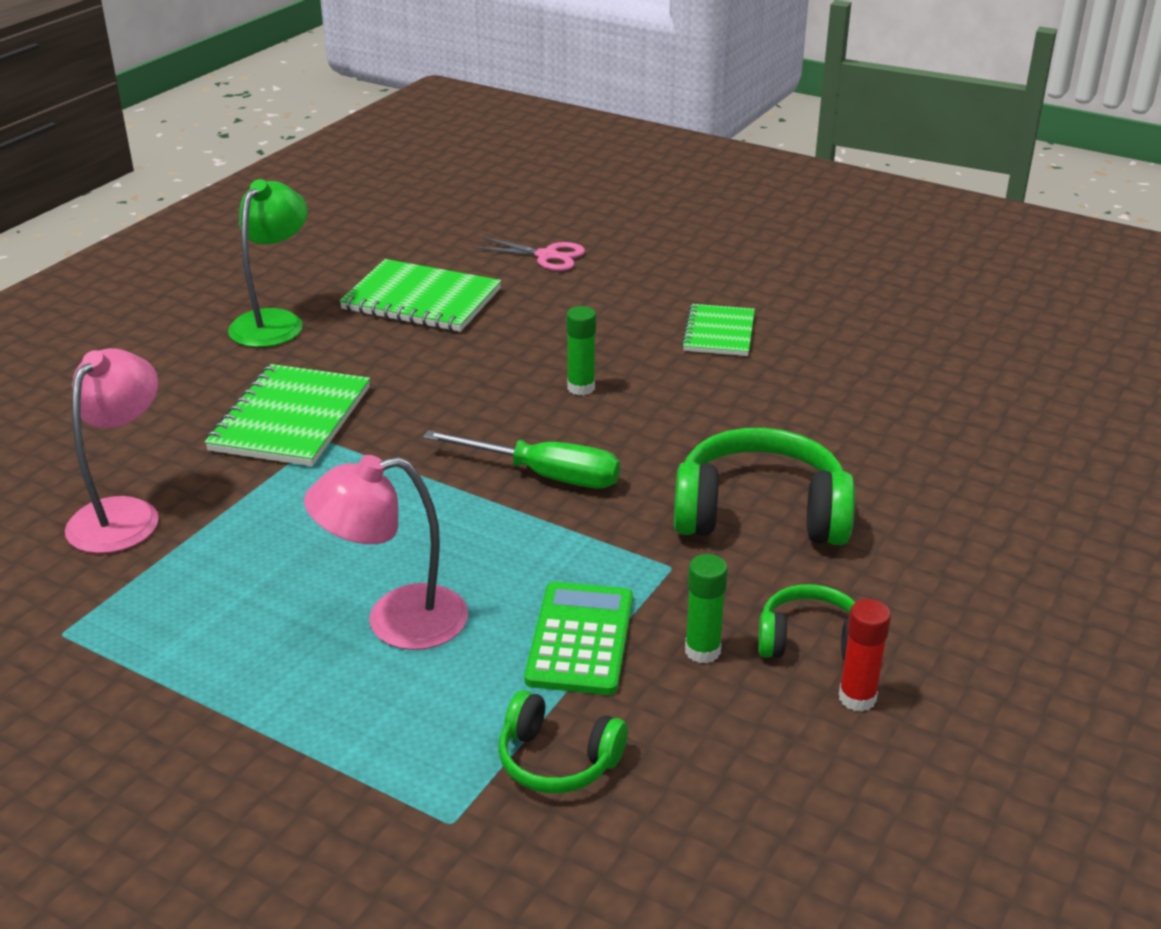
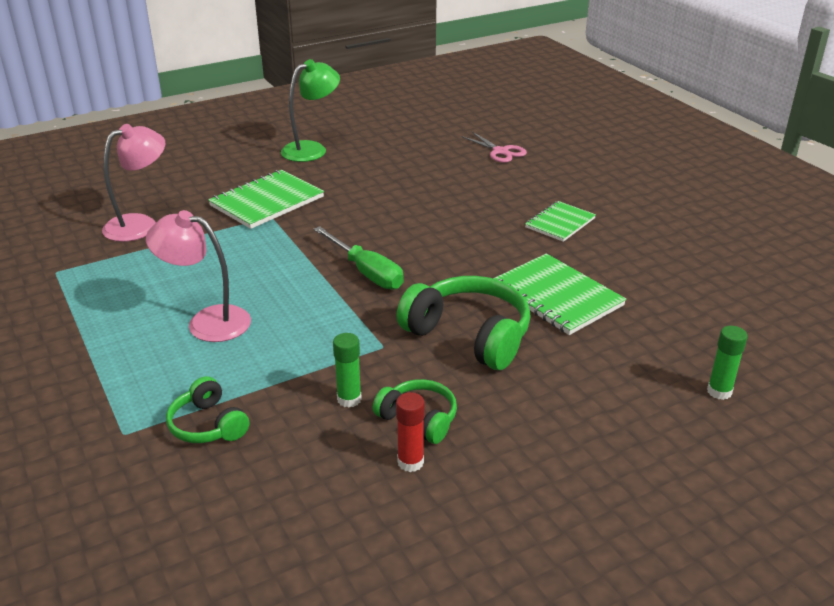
camera: 30 degrees right, 0 degrees up
green notebook [339,259,501,332] -> green notebook moved to [493,253,626,335]
green calculator [524,582,633,695] -> none
green glue stick [566,306,596,395] -> green glue stick moved to [707,326,748,400]

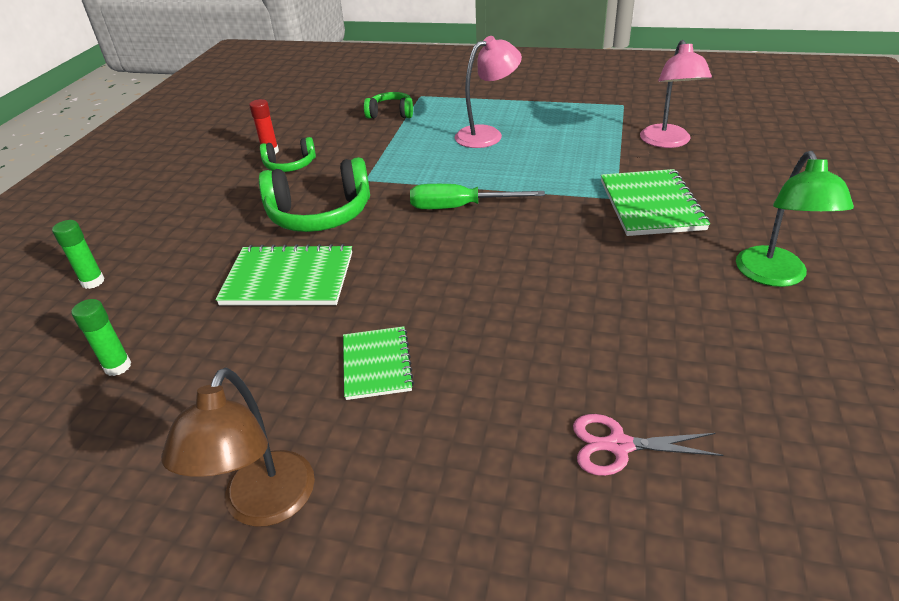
camera: 135 degrees right, 5 degrees up
green glue stick [333,333,362,408] -> green glue stick moved to [72,299,131,376]
none -> brown lamp [161,368,315,527]

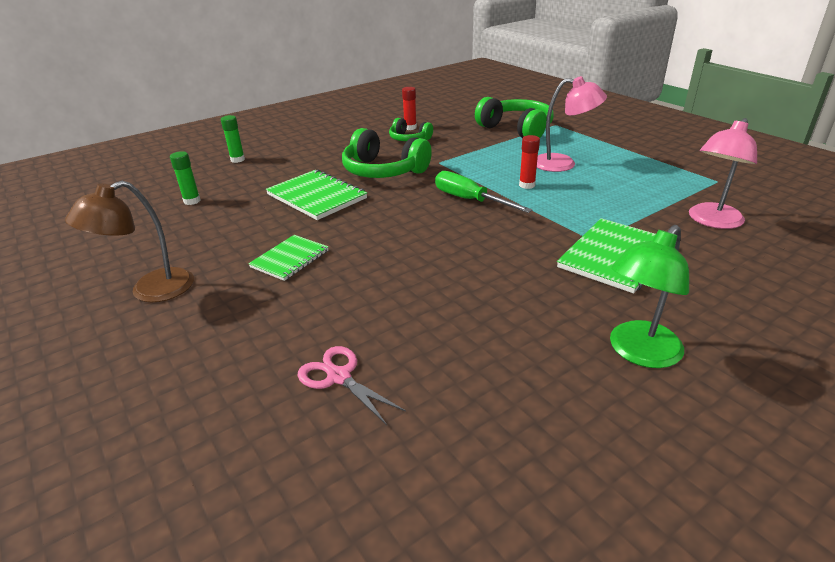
camera: 40 degrees right, 5 degrees down
green headphones [364,92,413,119] -> green headphones [475,97,554,138], size x1.78
none -> red glue stick [519,135,540,189]

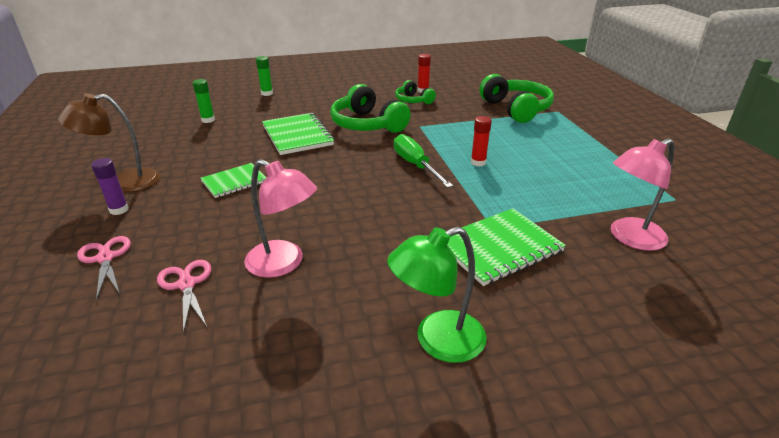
camera: 20 degrees right, 0 degrees up
pink lamp [537,76,607,172] -> pink lamp moved to [244,159,317,278]
none -> pink scissors [77,236,131,300]
none -> purple glue stick [91,158,129,215]

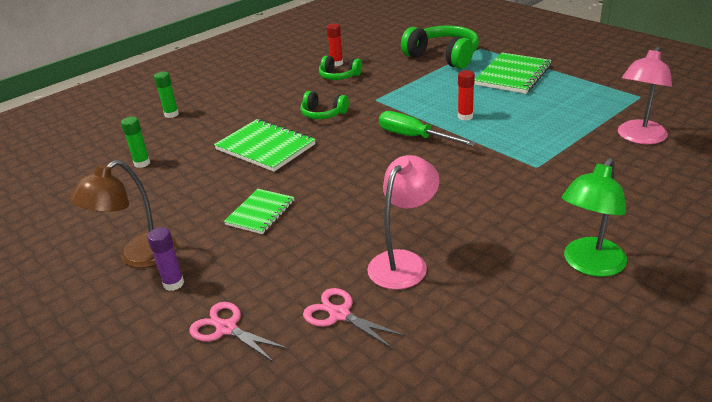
camera: 25 degrees left, 0 degrees up
pink lamp [244,159,317,278] -> pink lamp turned 60 degrees counterclockwise [367,155,440,290]
green headphones [330,84,411,133] -> green headphones [300,91,349,119], size x0.56
green notebook [447,208,566,286] -> green notebook moved to [474,52,552,94]

